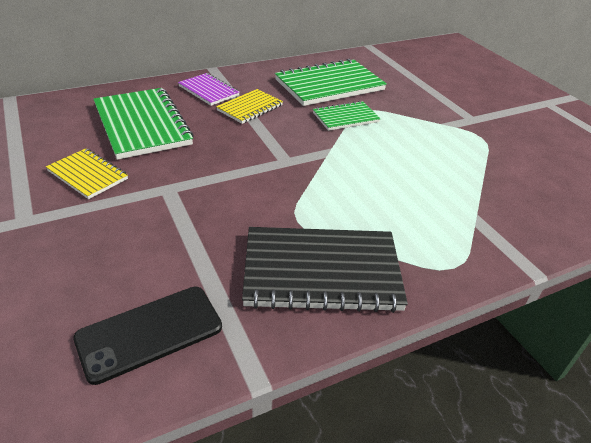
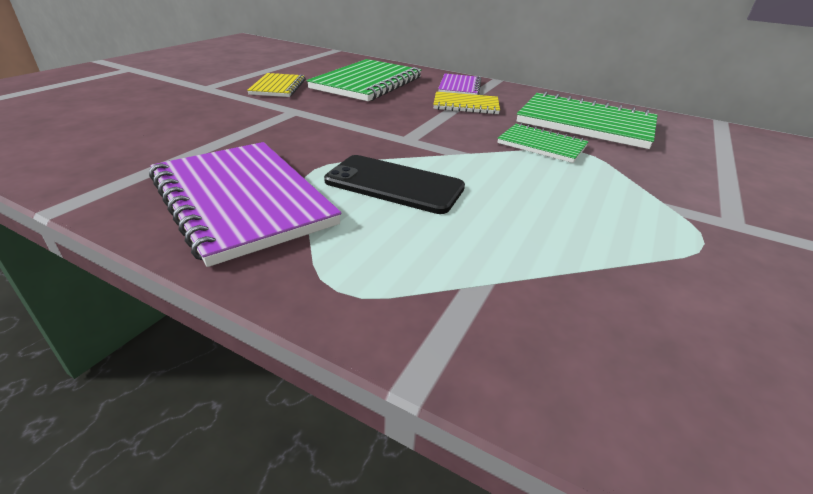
camera: 55 degrees right, 5 degrees down
black phone [73,286,222,385] -> black phone moved to [324,155,465,214]
black notebook [242,227,408,313] -> purple notebook [149,142,342,267]

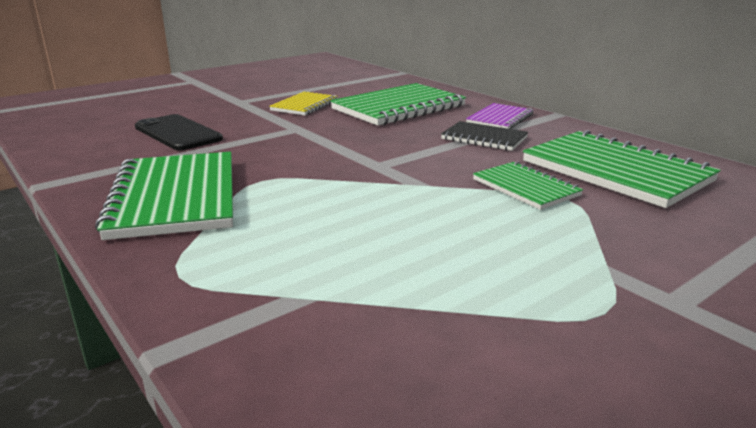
camera: 25 degrees right, 10 degrees down
purple notebook [149,142,342,267] -> green notebook [95,152,233,240]
black phone [324,155,465,214] -> black phone moved to [135,114,223,150]
yellow notebook [433,92,500,115] -> black notebook [441,121,528,151]

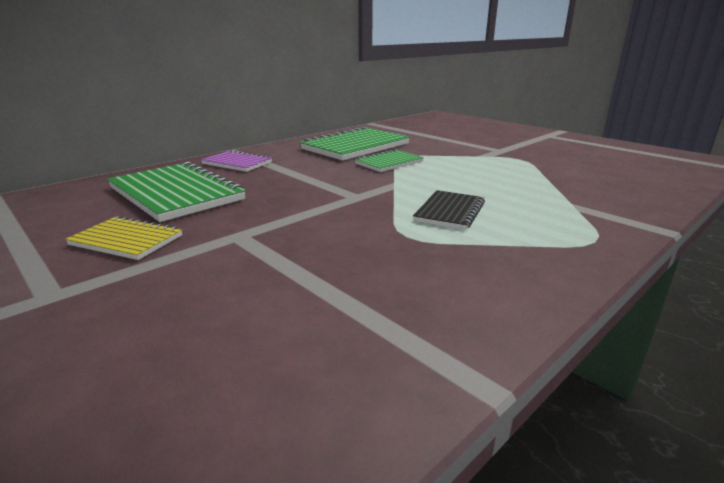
camera: 95 degrees left, 0 degrees up
green notebook [95,152,233,240] -> none
black phone [135,114,223,150] -> none
black notebook [441,121,528,151] -> black notebook moved to [413,190,485,230]

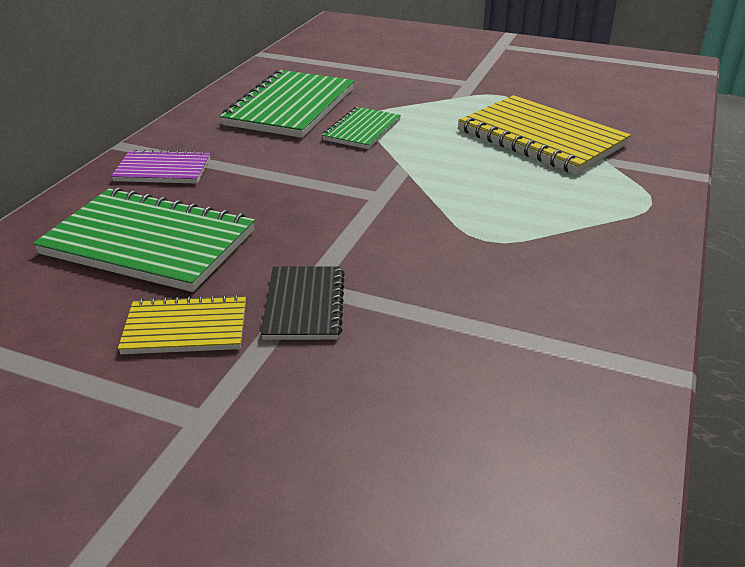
camera: 25 degrees left, 10 degrees up
black notebook [413,190,485,230] -> black notebook moved to [261,266,345,340]
none -> yellow notebook [458,95,631,174]

